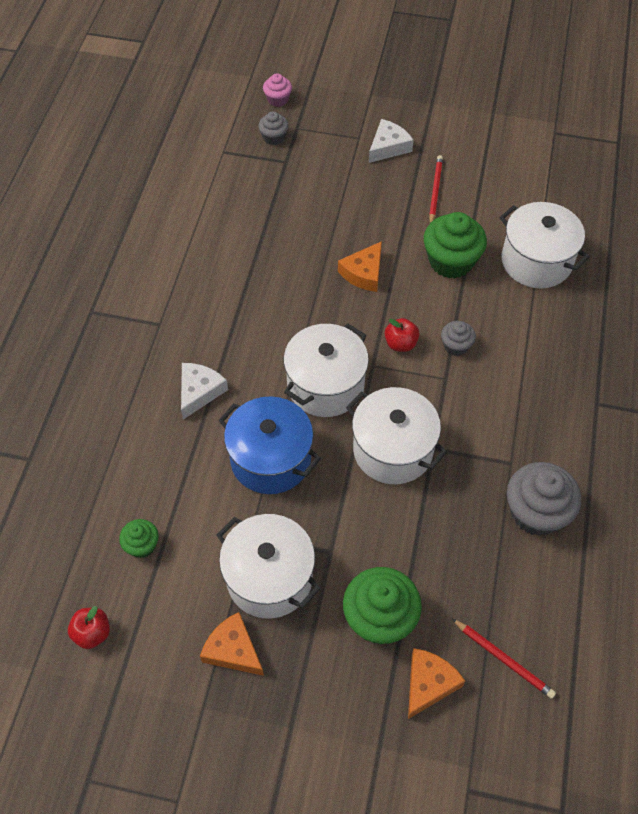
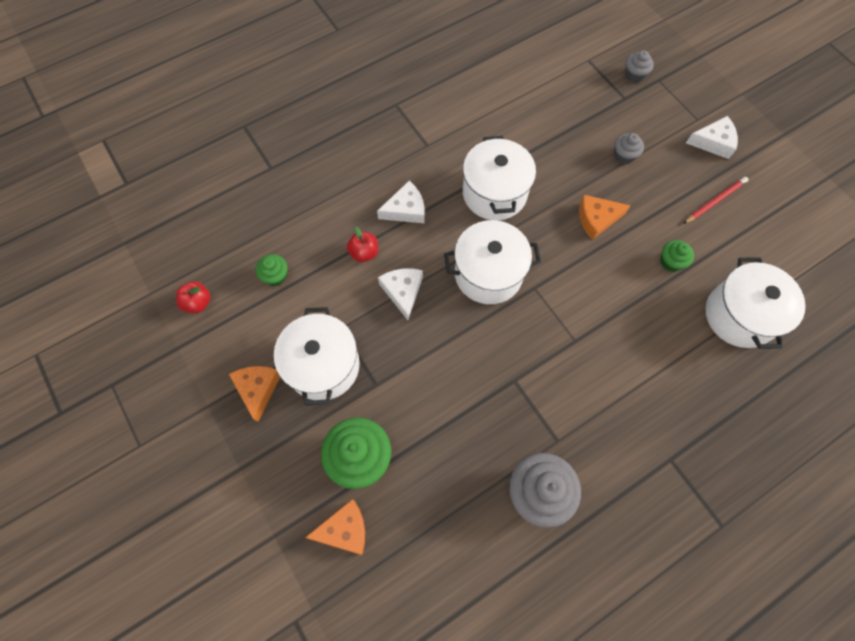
camera: 45 degrees right, 10 degrees up
blue pot [218,397,321,494] -> white cheese [378,268,423,320]
pink cupcake [263,73,292,107] -> none
white pot [346,387,447,484] -> white pot moved to [463,136,536,220]
red apple [385,318,419,352] -> red apple moved to [347,227,378,262]
green cupcake [424,212,487,278] -> green cupcake [660,240,694,272], size x0.53
grey cupcake [441,321,476,356] -> grey cupcake moved to [614,133,644,164]
red pencil [452,619,556,699] -> none

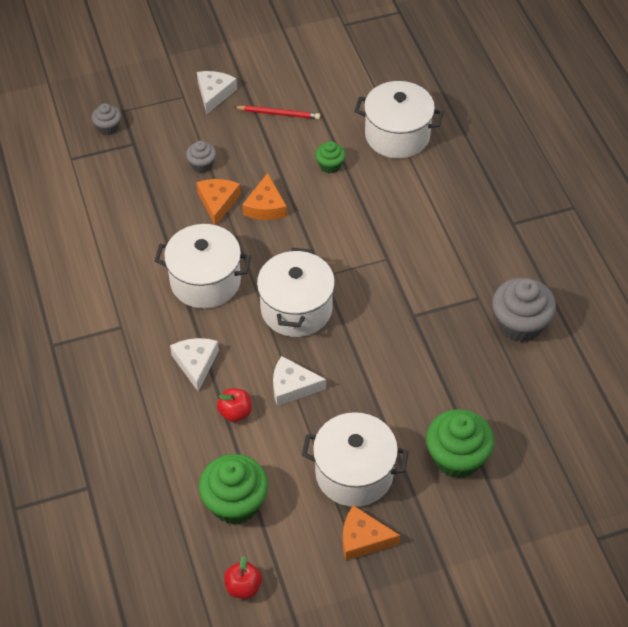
camera: 75 degrees left, 15 degrees down
green cupcake [256,254,288,286] -> green cupcake [199,454,268,525], size x1.90
orange cheese [305,499,365,555] -> orange cheese moved to [196,179,241,225]
red pencil [683,177,748,224] -> red pencil turned 120 degrees clockwise [234,105,320,119]

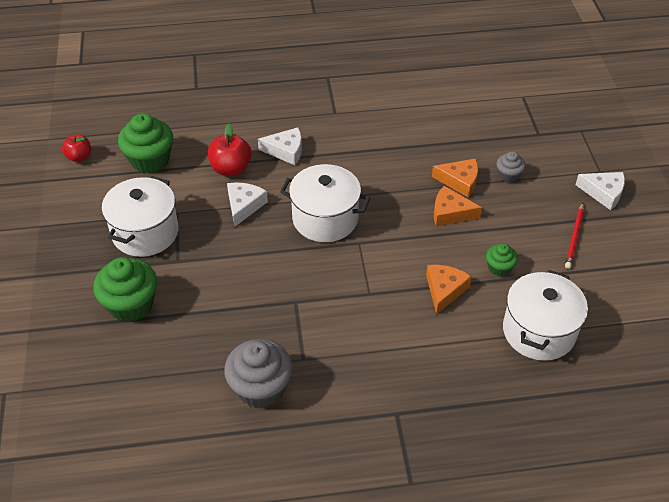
camera: 100 degrees right, 5 degrees down
grey cupcake [91,103,121,135] -> none
white pot [155,224,252,309] -> none
red apple [217,388,252,422] -> red apple [208,124,252,176], size x1.51
orange cheese [343,505,400,561] -> orange cheese moved to [426,265,472,314]

